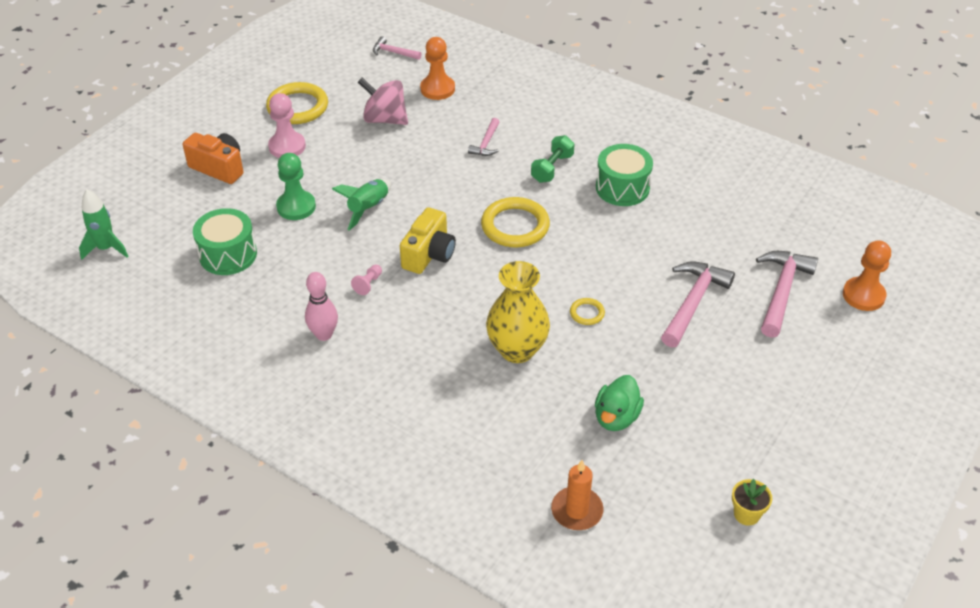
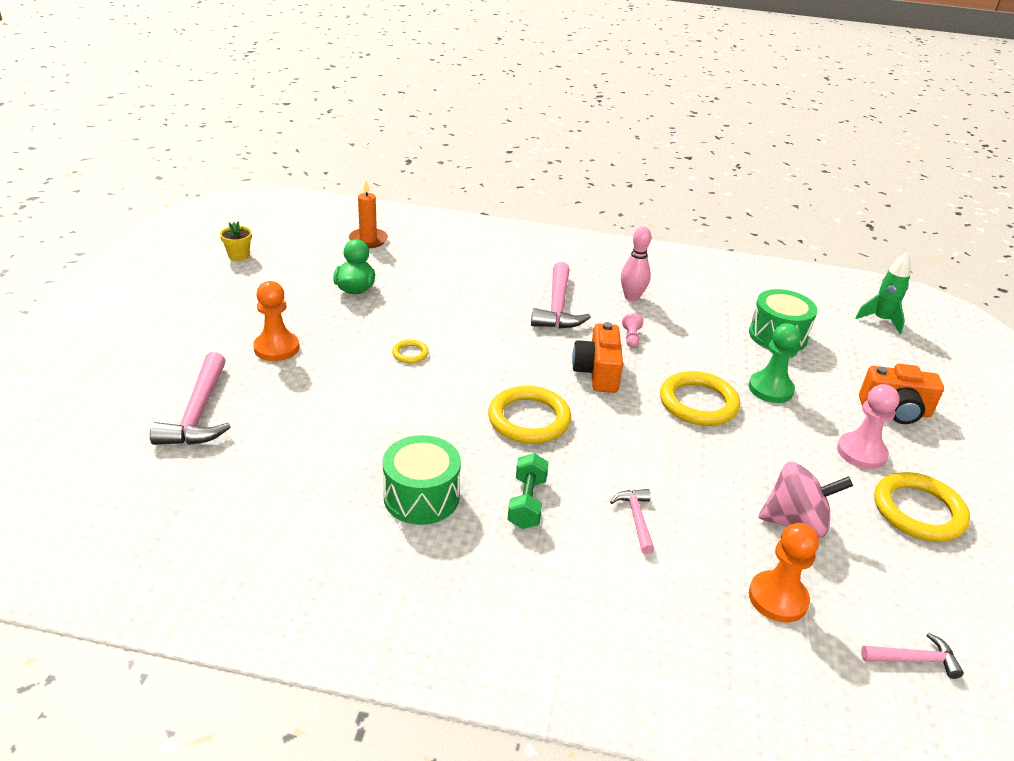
camera: 155 degrees right, 10 degrees down
green rocket [332,179,391,231] -> yellow ring [660,371,740,426]
yellow camera [400,207,456,274] -> orange camera [572,322,623,393]
yellow vase [486,261,550,363] -> none
pink hammer [661,262,735,348] -> pink hammer moved to [531,262,591,328]
orange pawn [843,240,891,311] -> orange pawn moved to [253,281,299,361]

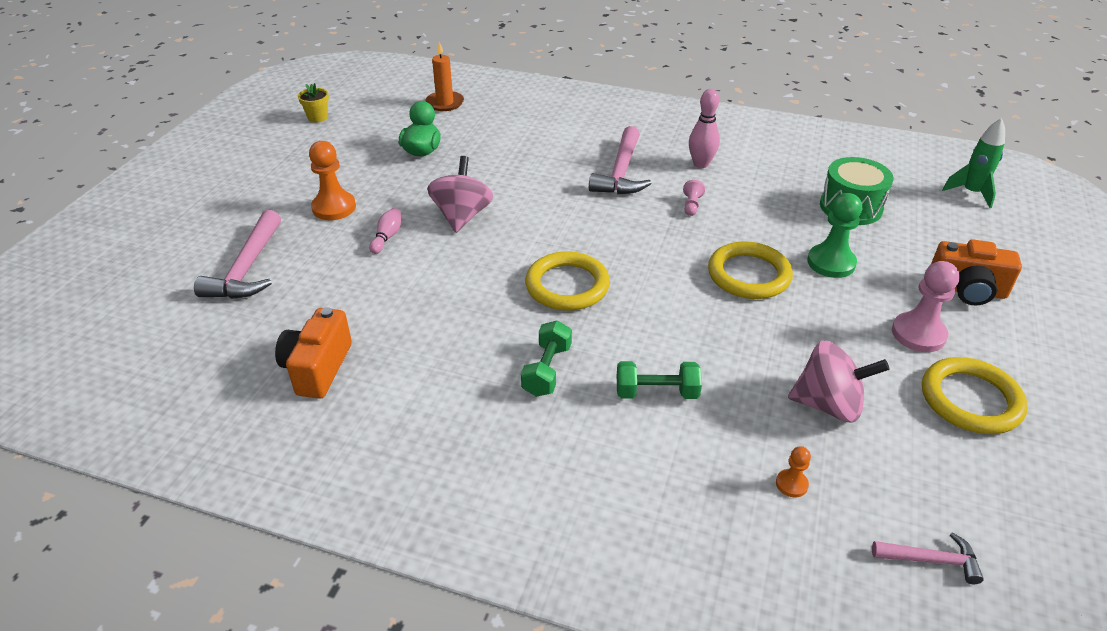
camera: 10 degrees right, 5 degrees up
green drum [382,435,461,525] -> none
yellow ring [392,340,429,363] -> pink spinning top [427,156,493,233]
orange camera [572,322,623,393] -> orange camera moved to [275,307,352,399]
pink hammer [610,489,655,554] -> green dumbbell [617,361,702,399]
orange pawn [749,523,819,623] -> orange pawn [776,446,811,497], size x0.51
none -> pink bowling pin [369,208,401,254]

